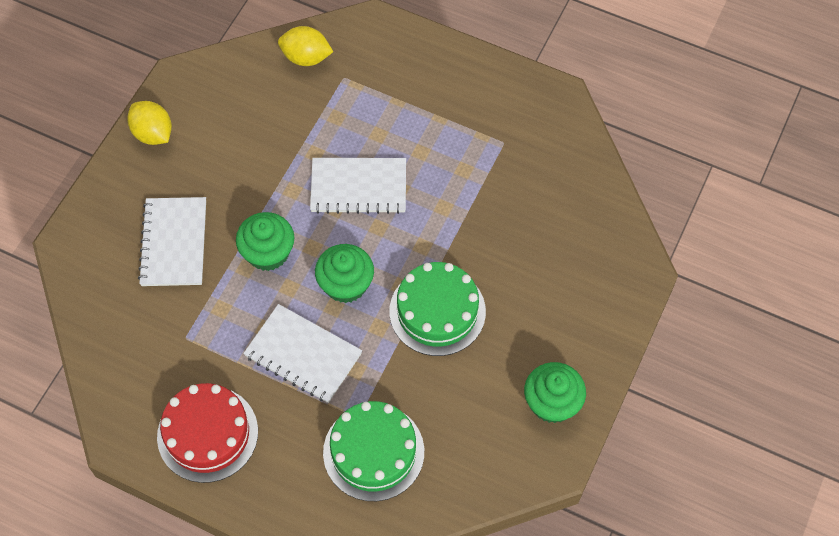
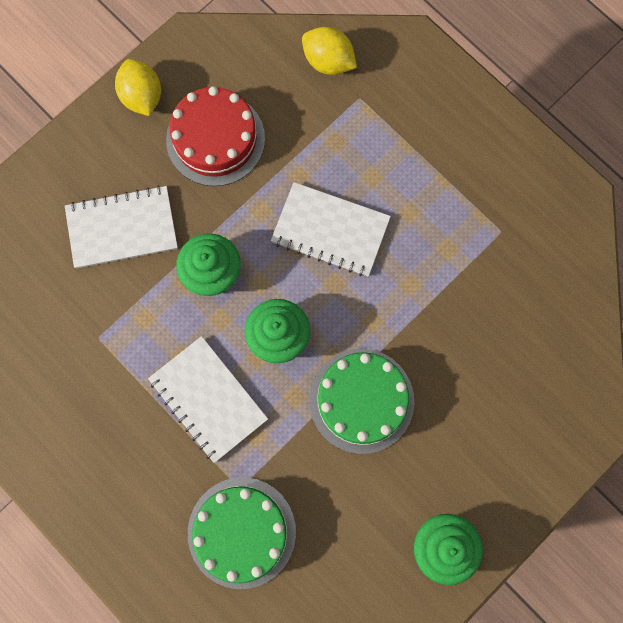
camera: 20 degrees right, 15 degrees up
white notebook [138,197,206,286] -> white notebook turned 60 degrees clockwise [65,186,178,269]
red cake [157,383,258,483] -> red cake moved to [166,86,265,186]

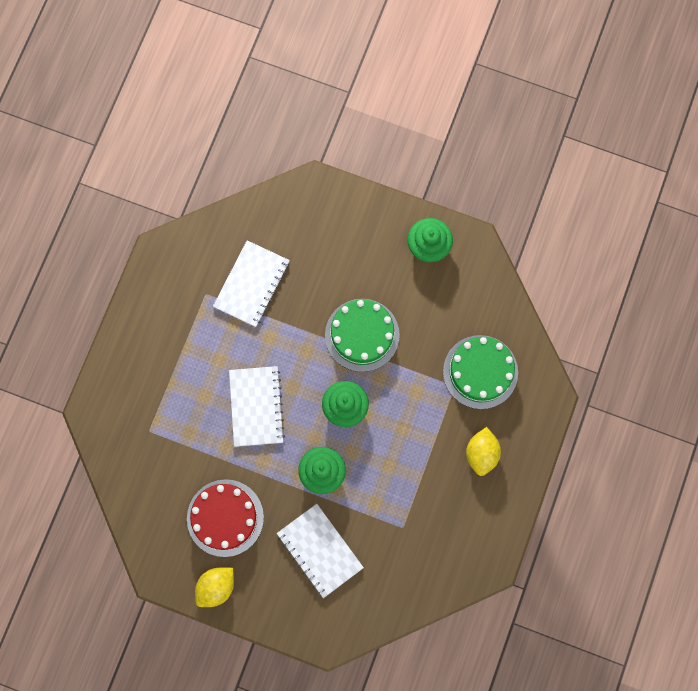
camera: 115 degrees left, 0 degrees up
white notebook [148,336,268,463] -> white notebook moved to [213,240,290,327]
yellow lemon [302,27,357,75] -> yellow lemon moved to [466,427,501,476]

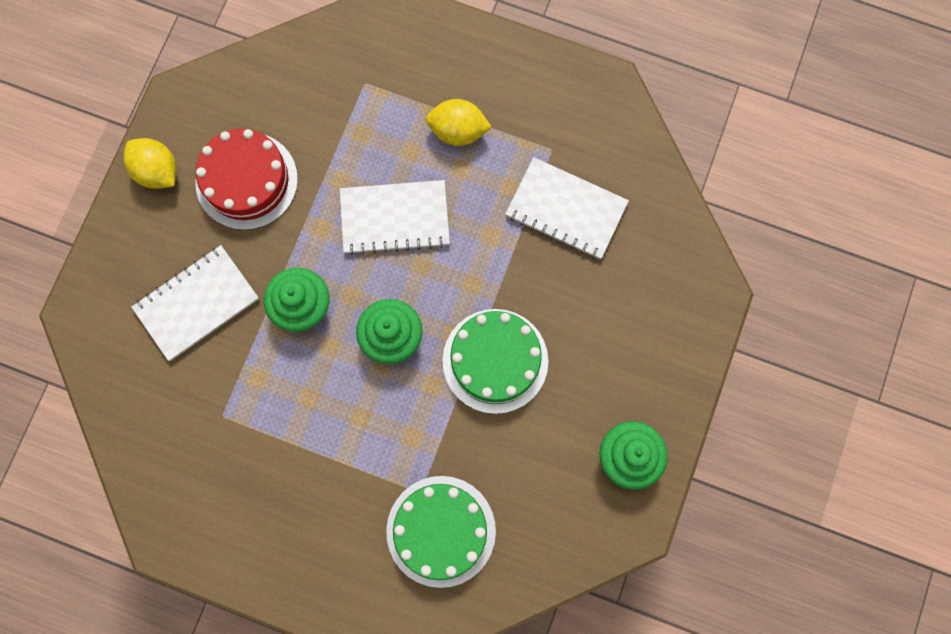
camera: 90 degrees right, 0 degrees up
yellow lemon [466,427,501,476] -> yellow lemon moved to [426,99,492,146]

